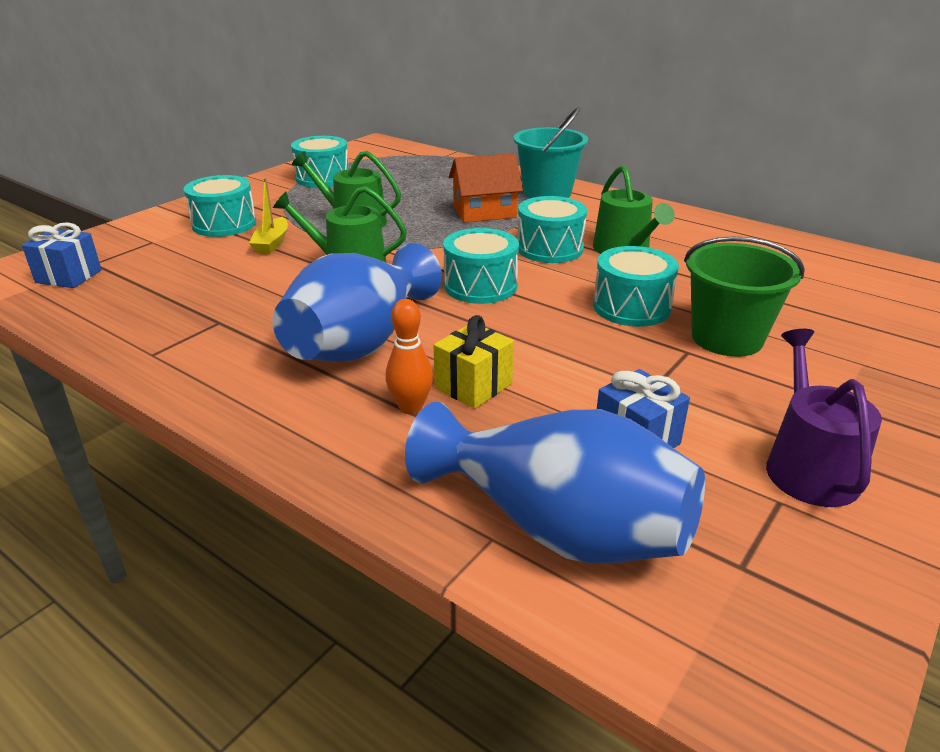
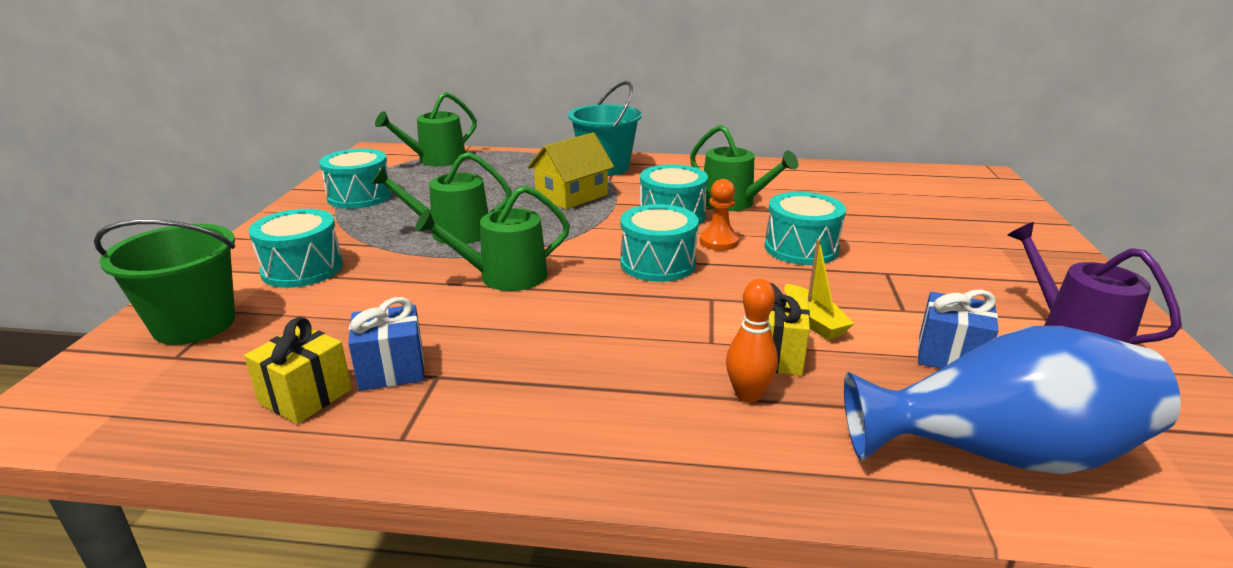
camera: 30 degrees left, 5 degrees down
blue gift [22,222,102,288] -> blue gift moved to [348,297,425,391]
yellow boat [249,178,288,254] -> yellow boat moved to [784,239,855,340]
blue vase [272,243,442,362] -> none
orange house [449,153,523,223] -> yellow house [528,133,614,210]
green bucket [684,236,805,357] -> green bucket moved to [94,219,235,345]
none -> yellow gift [244,317,352,424]
none -> green watering can [375,92,477,166]
none -> orange pawn [700,179,739,250]

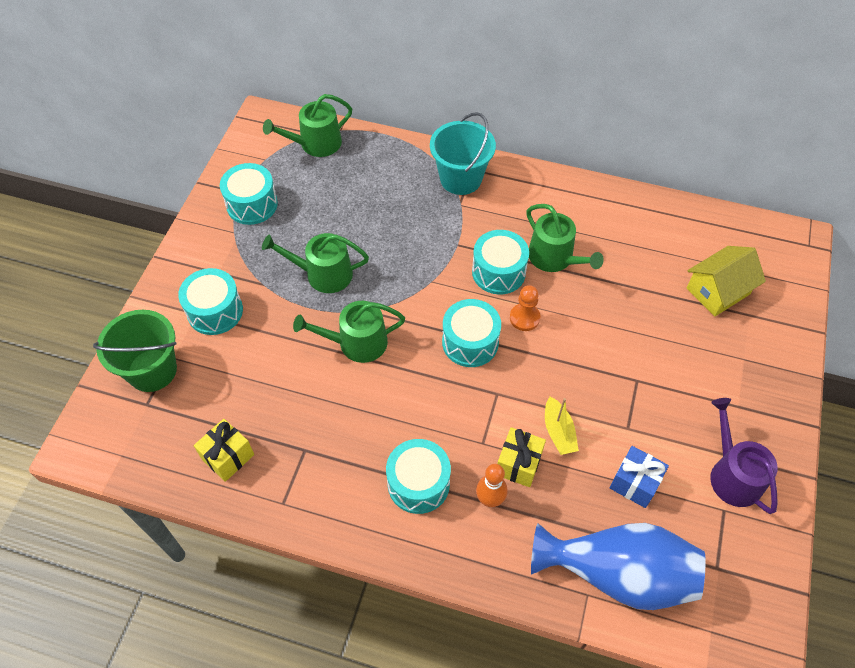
camera: 10 degrees right, 30 degrees up
blue gift [348,297,425,391] -> none
yellow house [528,133,614,210] -> yellow house moved to [687,246,766,317]
turquoise drum [765,192,846,265] -> turquoise drum moved to [386,439,451,514]

